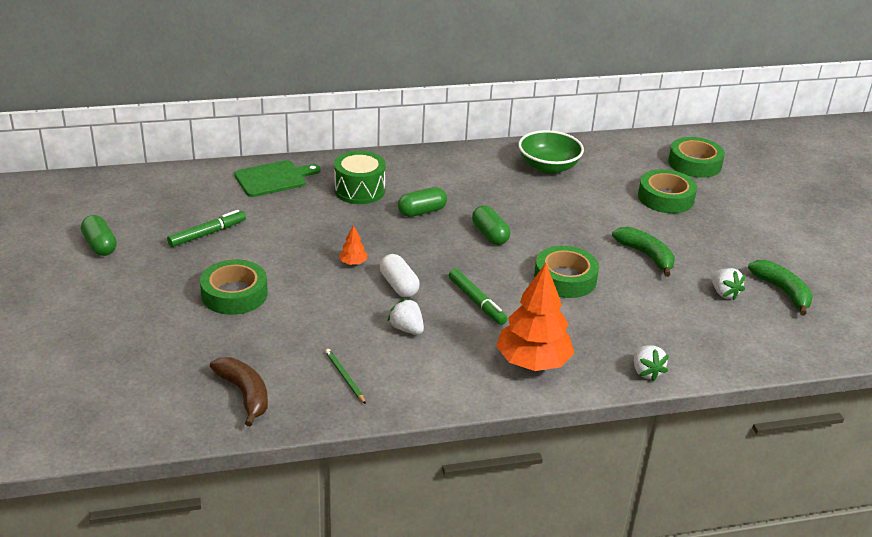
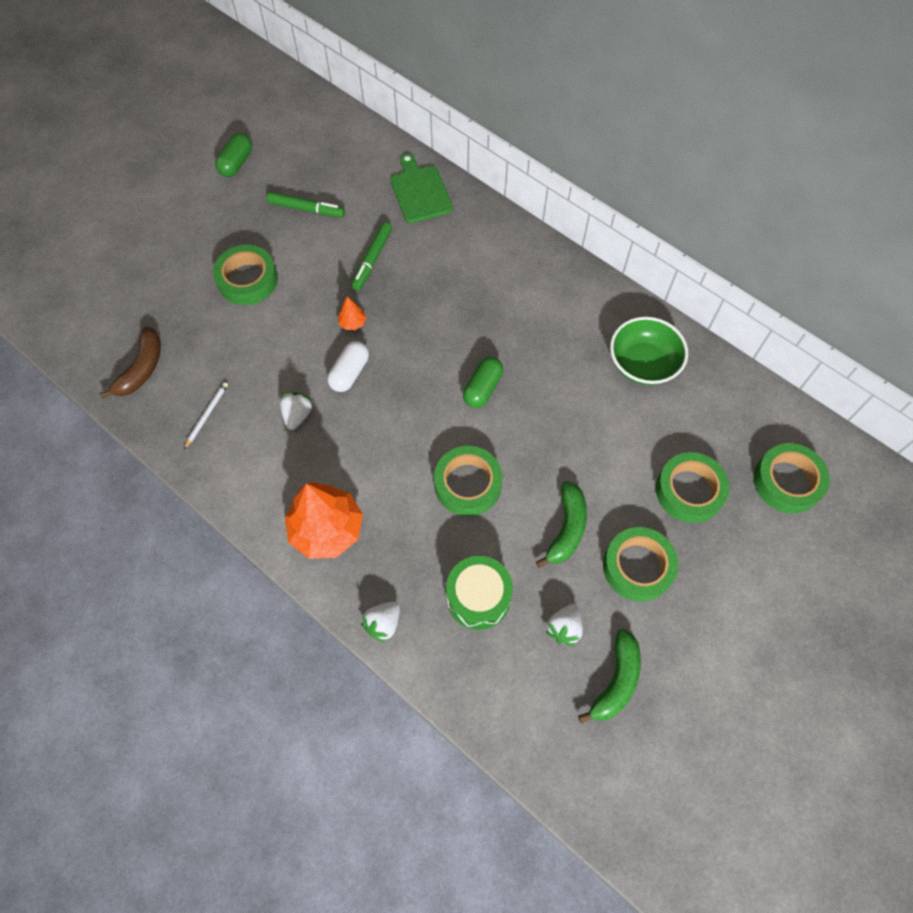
camera: 55 degrees right, 30 degrees up
green cutting board [234,160,321,197] -> green cutting board turned 135 degrees counterclockwise [390,153,453,223]
green pencil [325,349,366,404] -> white pencil [184,382,228,449]
green drum [334,151,386,204] -> green drum moved to [446,556,513,630]
green capsule [398,187,447,217] -> none
green marker [449,269,508,325] -> green marker moved to [351,222,392,291]
none -> green tape [603,527,679,602]

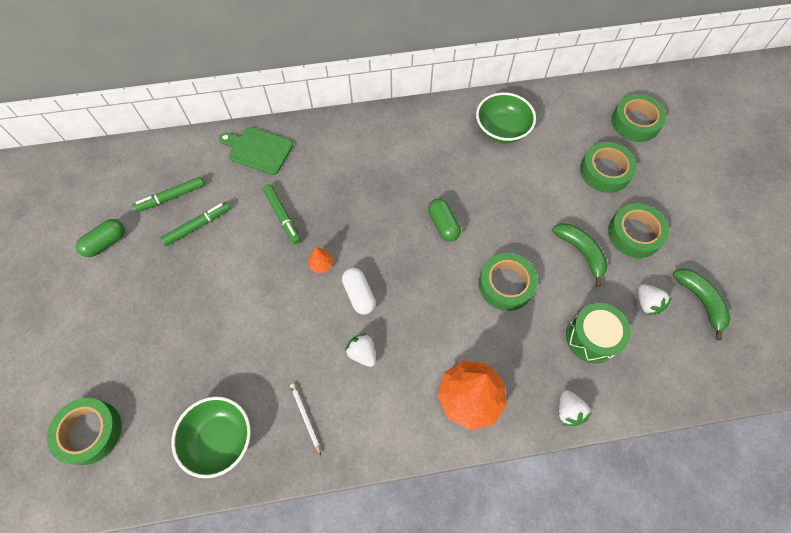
camera: 50 degrees left, 0 degrees up
brown banana [99,327,161,399] -> green bowl [171,397,251,478]
green tape [213,245,278,305] -> green tape moved to [47,398,121,465]
green capsule [215,133,252,177] -> green capsule turned 75 degrees clockwise [76,219,125,257]
none -> green marker [132,177,205,212]

